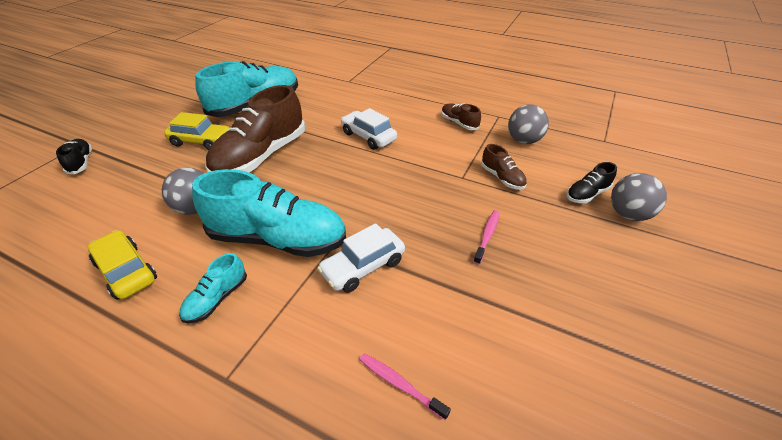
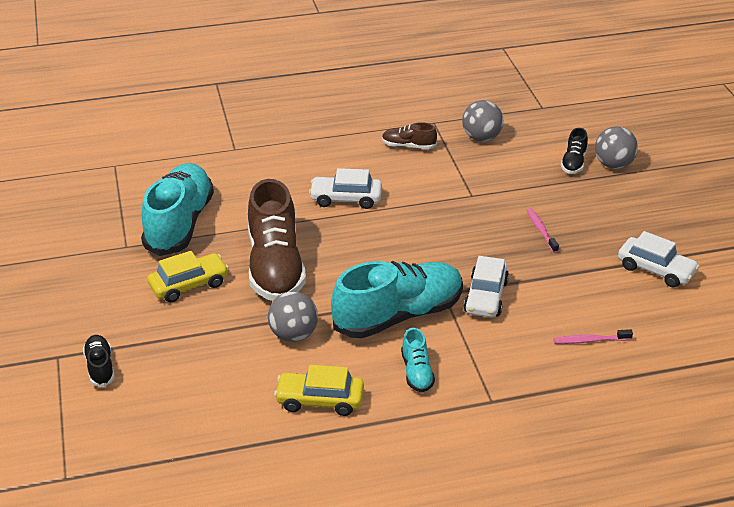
camera: 40 degrees left, 5 degrees down
black shoe [56,139,92,174] -> black shoe turned 45 degrees clockwise [83,335,115,387]
brown shoe [481,144,527,190] -> none
none -> white car [618,231,700,288]

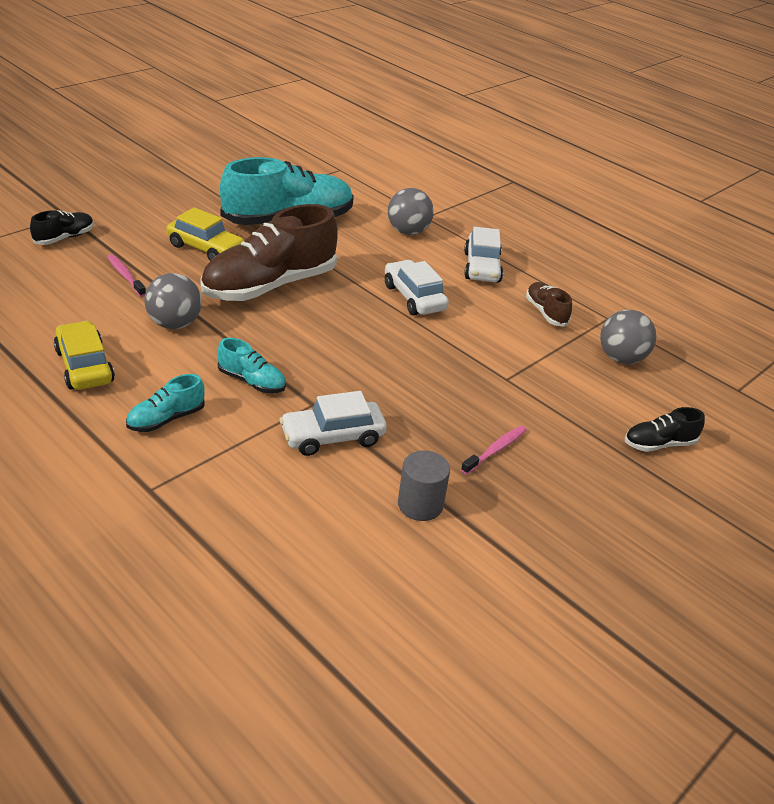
camera: 55 degrees right, 0 degrees up
turquoise shoe [331,261,463,338] -> turquoise shoe [218,338,286,393], size x0.46
pink toothbrush [554,329,633,344] -> pink toothbrush moved to [107,254,146,297]
grey ball [595,126,638,169] -> grey ball moved to [388,188,434,235]
white car [618,231,700,288] -> white car moved to [464,227,503,283]
none -> grey cylinder [398,451,450,521]

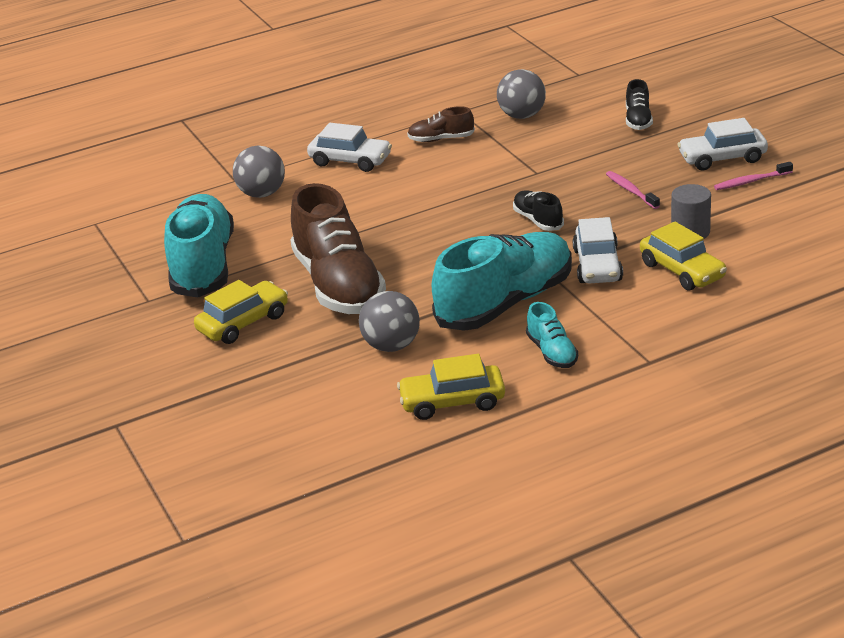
camera: 65 degrees left, 5 degrees down
black shoe [30,210,94,245] -> black shoe moved to [513,190,564,231]
pink toothbrush [107,254,146,297] -> pink toothbrush moved to [714,162,793,190]
turquoise shoe [218,338,286,393] -> turquoise shoe [432,232,572,331], size x2.20
white car [385,260,449,315] -> white car moved to [677,118,768,170]
none -> yellow car [640,222,727,290]

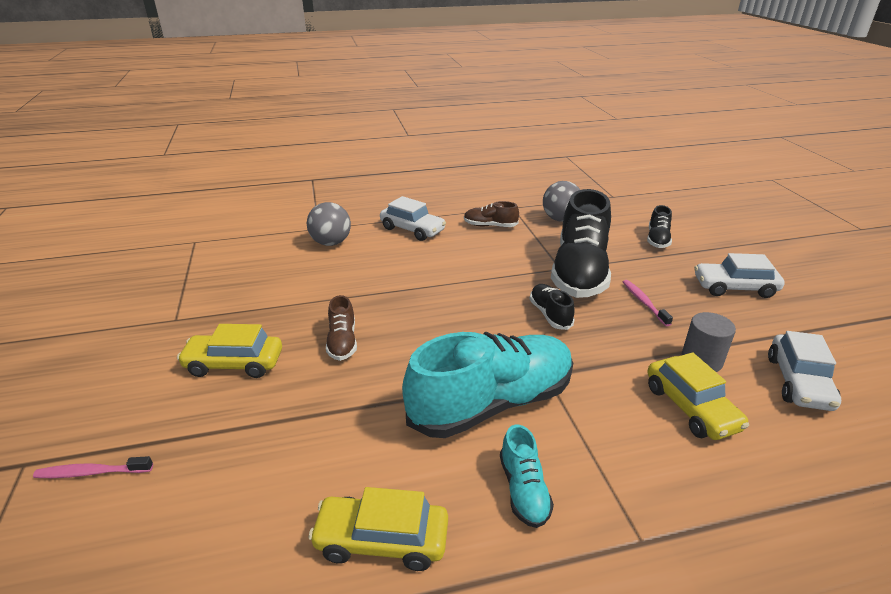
camera: 10 degrees right, 0 degrees up
turquoise shoe [164,194,234,298] -> none
yellow car [194,280,288,344] -> yellow car turned 150 degrees counterclockwise [177,324,282,378]
brown shoe [290,183,386,314] -> brown shoe [326,295,357,361], size x0.46
grey ball [359,291,420,352] -> none
white car [573,217,623,284] -> white car moved to [768,331,841,411]
pink toothbrush [714,162,793,190] -> pink toothbrush moved to [33,456,153,478]
none -> black shoe [551,189,611,298]

